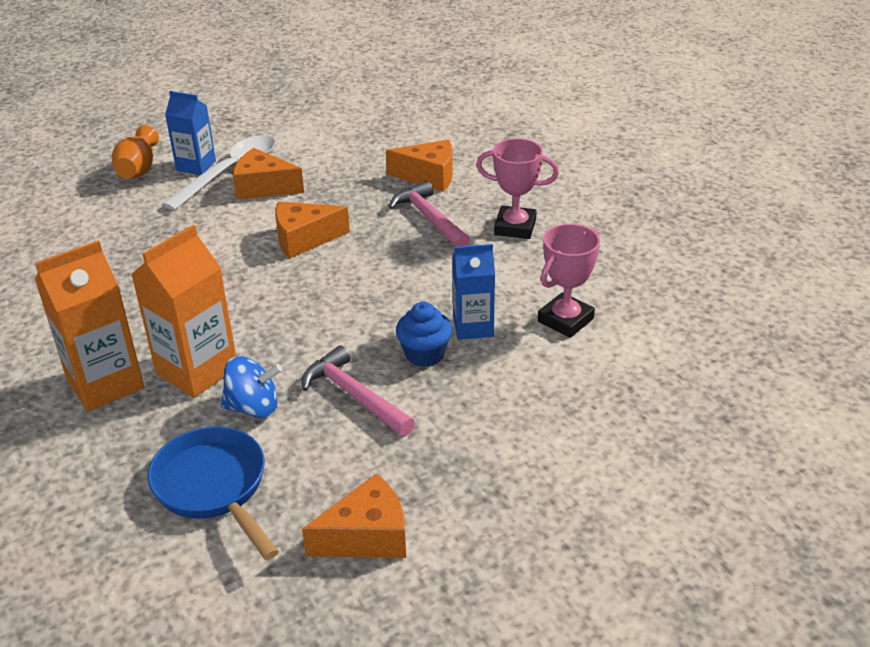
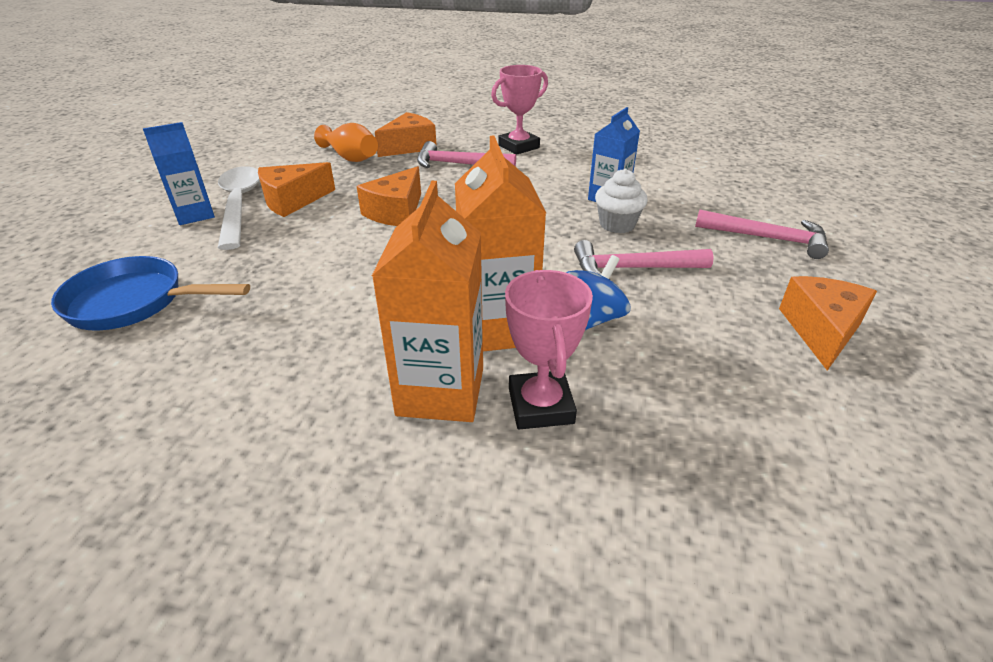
camera: 50 degrees left, 0 degrees up
orange vase [112,125,159,179] -> orange vase moved to [314,123,378,162]
blue pan [148,427,279,560] -> blue pan moved to [51,256,250,330]
blue cupcake [396,302,452,367] -> white cupcake [595,169,648,233]
pink trophy [538,224,600,338] -> pink trophy moved to [505,270,593,430]
none -> pink hammer [695,209,829,259]

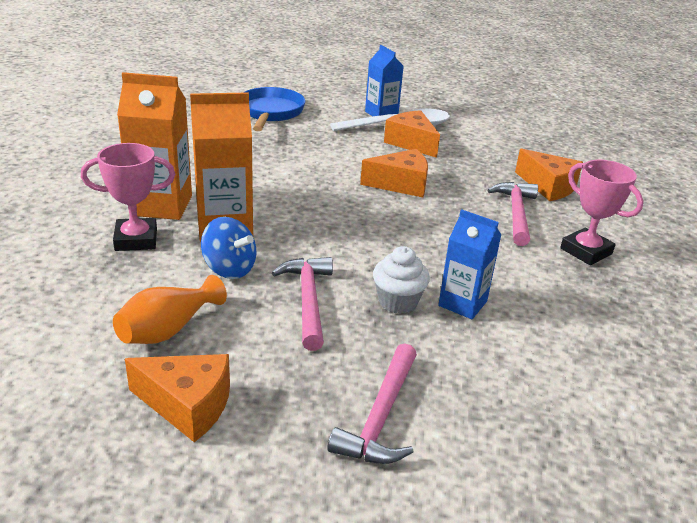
camera: 85 degrees right, 5 degrees down
orange vase [314,123,378,162] -> orange vase moved to [113,275,227,344]
orange cheese [356,166,421,226] -> orange cheese turned 150 degrees clockwise [360,149,428,197]

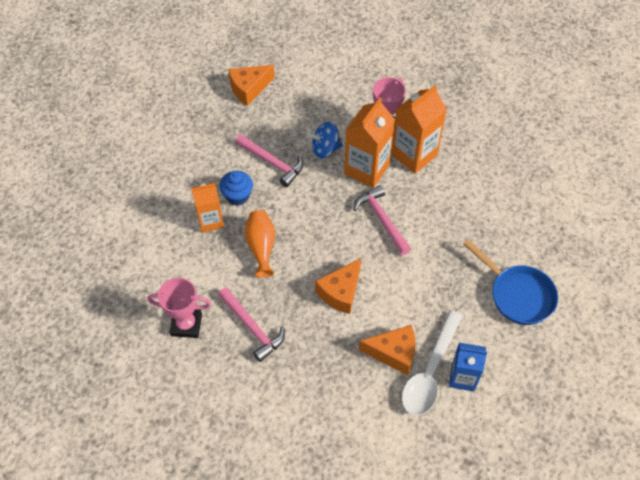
camera: 135 degrees right, 25 degrees up
orange vase [113,275,227,344] -> orange vase moved to [245,210,275,278]
pink hammer [327,343,417,464] -> pink hammer moved to [354,185,411,255]
white cupcake [373,246,430,314] -> blue cupcake [219,171,253,206]
blue carton [438,209,501,319] -> orange carton [191,183,224,233]
orange cheese [515,149,583,201] -> none

